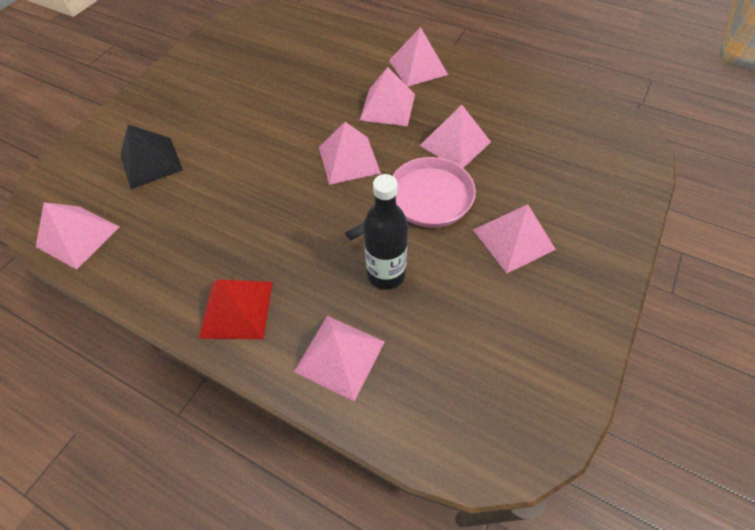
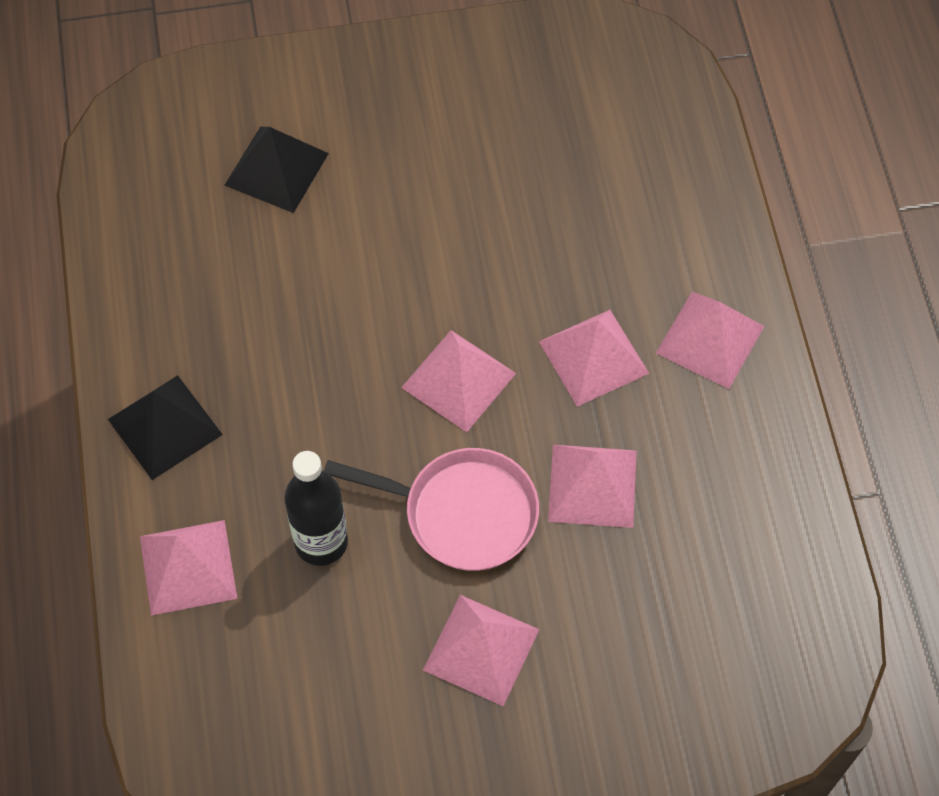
camera: 50 degrees right, 5 degrees up
pink pyramid [36,202,119,270] -> none
red pyramid [199,280,273,339] -> black pyramid [108,375,223,480]

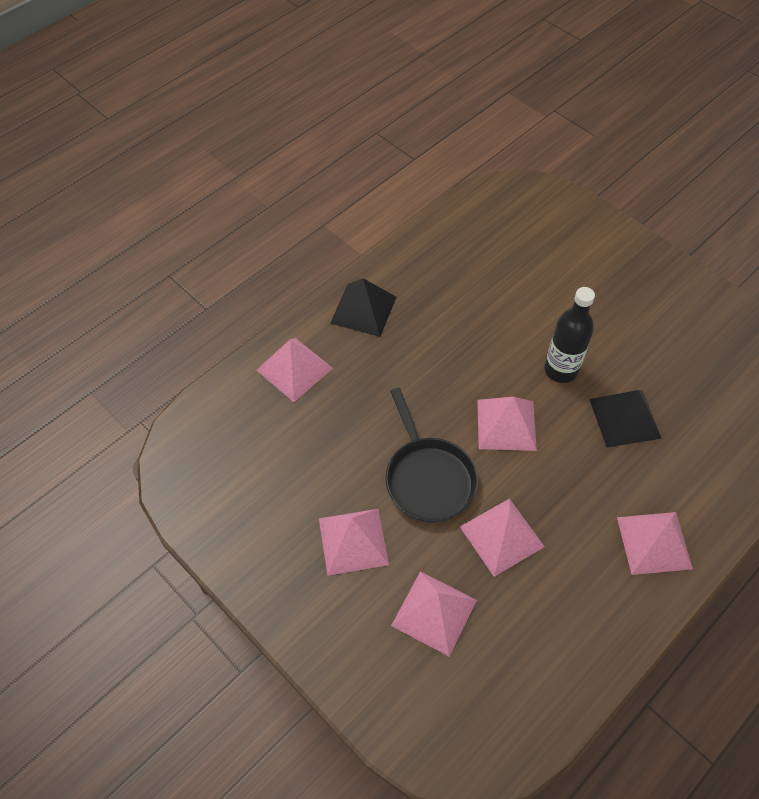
camera: 55 degrees right, 5 degrees down
black pyramid [225,127,329,213] -> black pyramid moved to [589,390,662,447]
black bottle [284,451,348,566] -> black bottle moved to [544,287,595,383]
pink pan [324,448,539,571] -> black pan [385,388,478,522]
pink pyramid [539,310,649,406] -> pink pyramid moved to [391,571,477,656]

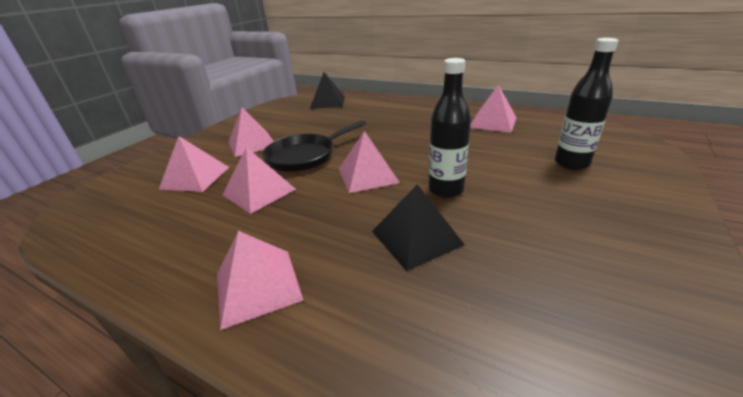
camera: 75 degrees right, 25 degrees down
pink pyramid [256,338,333,402] -> pink pyramid moved to [470,85,517,132]
black pyramid [330,278,396,337] -> black pyramid moved to [310,72,345,109]
none -> black bottle [555,38,619,170]

